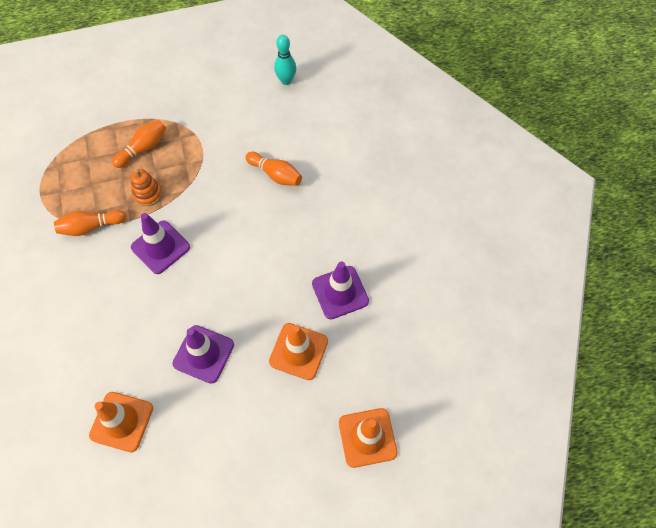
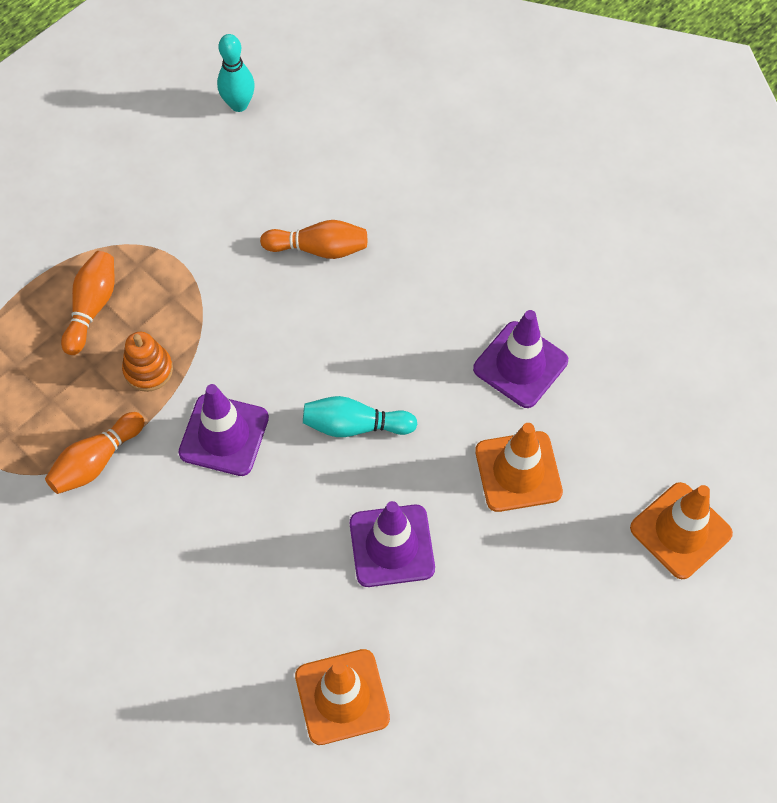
camera: 30 degrees left, 0 degrees up
none -> turquoise bowling pin [303,396,417,437]

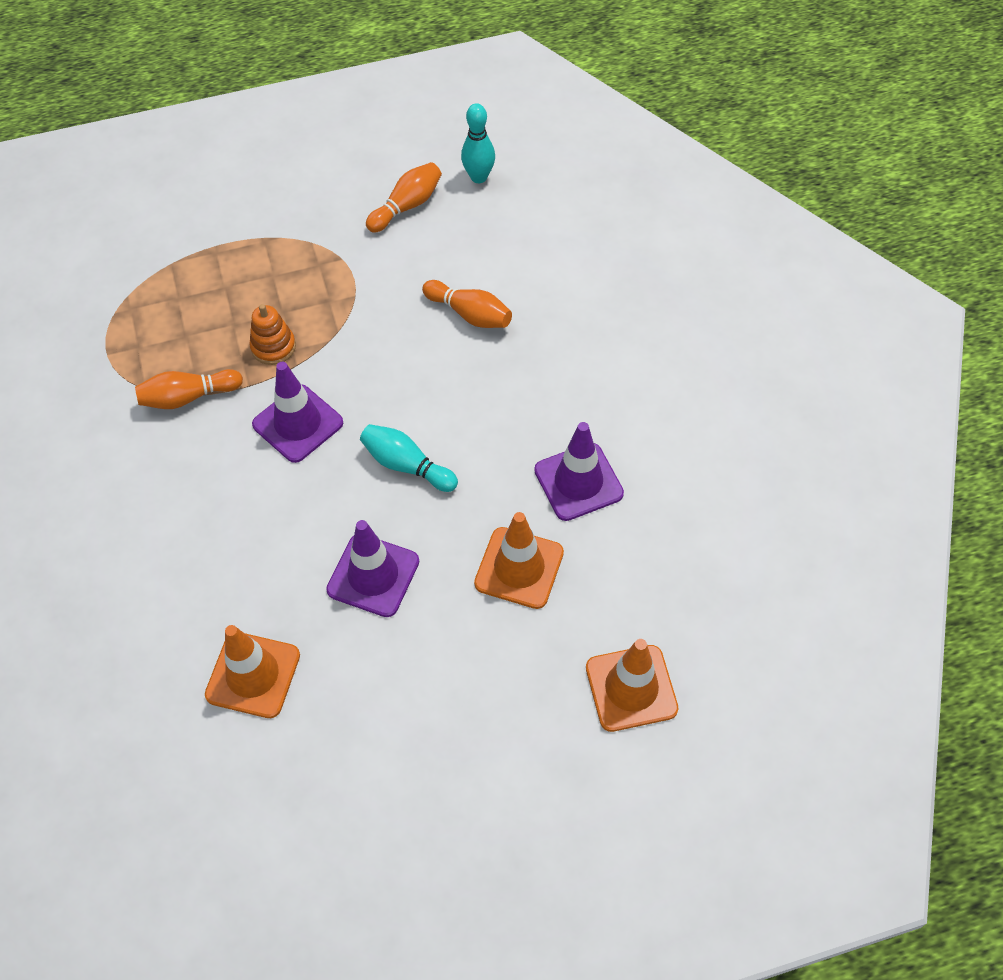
camera: 30 degrees right, 5 degrees down
orange bowling pin [61,251,114,355] -> orange bowling pin moved to [366,162,442,233]

